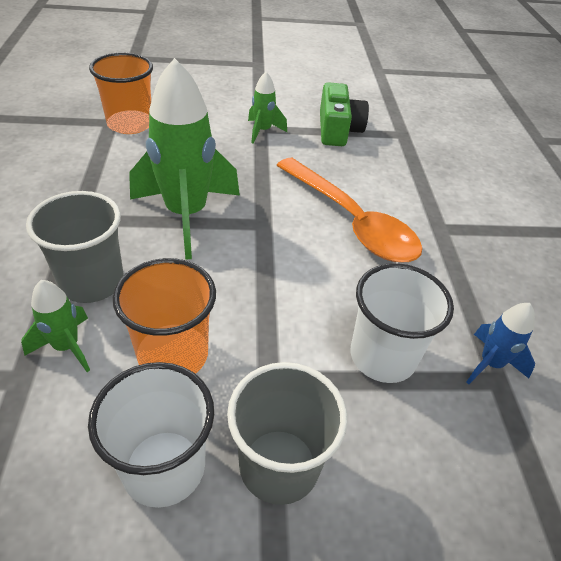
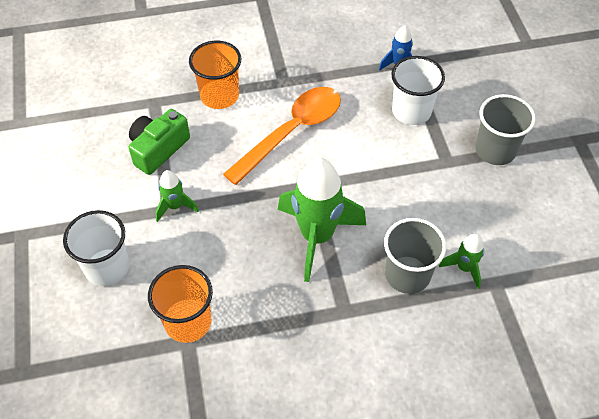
camera: 95 degrees left, 10 degrees up
white cup [88,362,214,508] -> white cup moved to [63,210,130,286]
orange cup [112,258,216,374] -> orange cup moved to [189,41,241,109]
green camera [320,82,369,146] -> green camera turned 45 degrees counterclockwise [128,109,190,175]

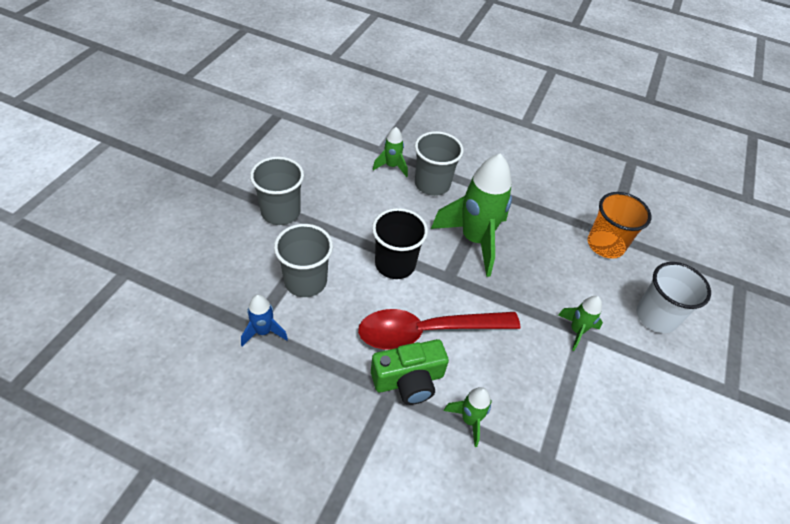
camera: 150 degrees left, 5 degrees down
green camera [128,109,190,175] -> green camera moved to [371,339,449,405]
orange cup [189,41,241,109] -> green rocket [444,387,492,447]
orange spoon [223,87,341,185] -> red spoon [358,309,520,350]
white cup [391,56,445,125] -> grey cup [274,224,333,297]
none -> black cup [372,208,428,279]

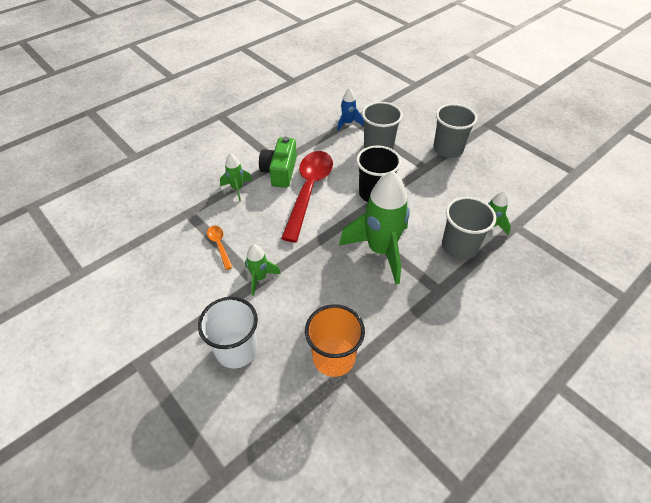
camera: 120 degrees right, 0 degrees up
none -> orange spoon [207,225,233,270]

